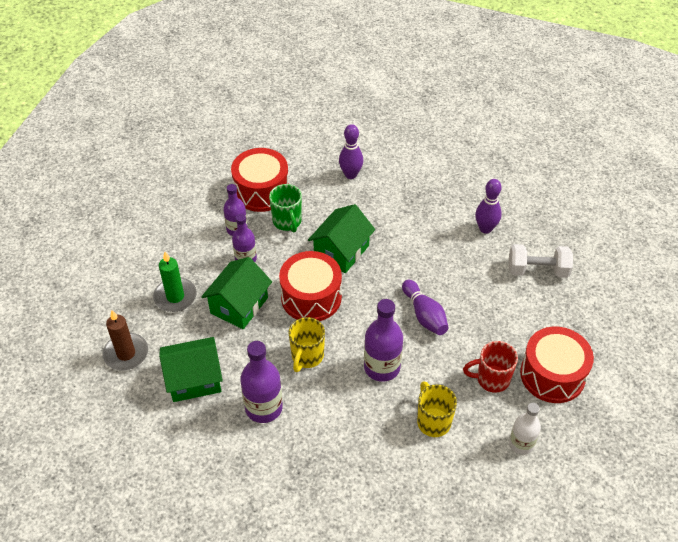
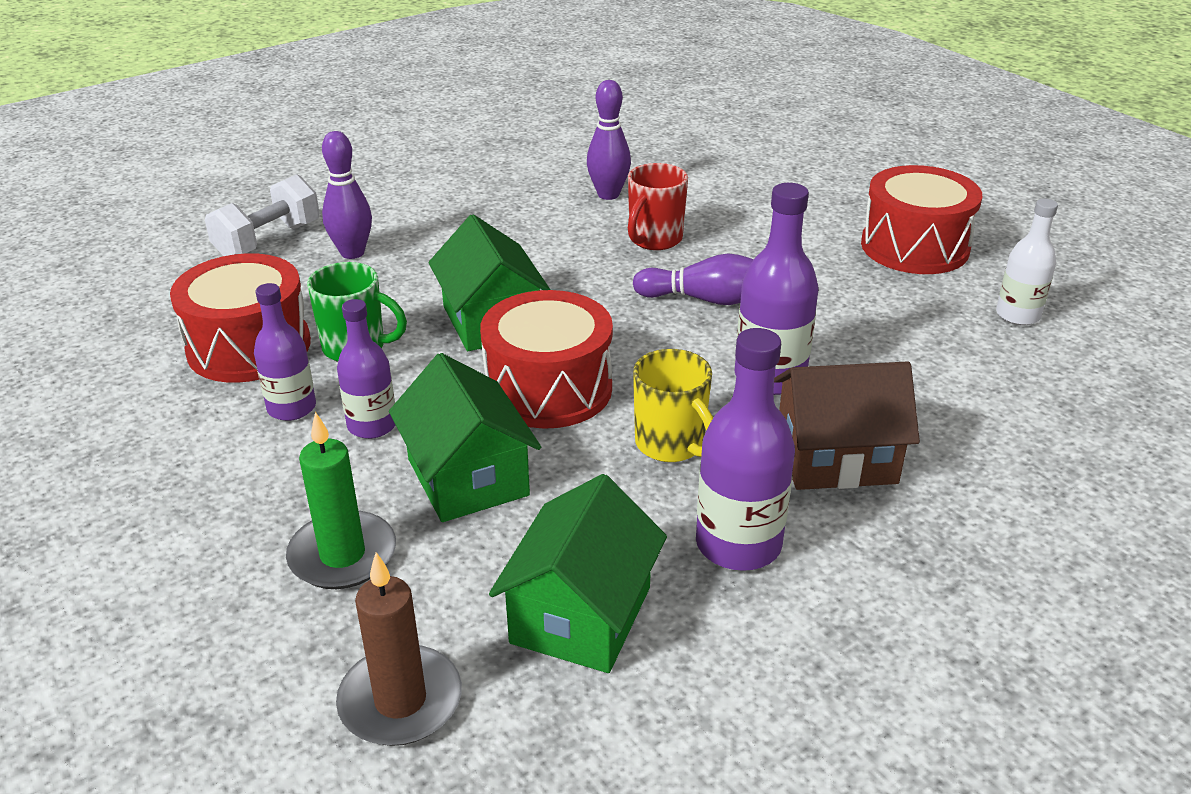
camera: 55 degrees left, 15 degrees down
yellow mug [417,381,457,437] -> none
red mug [463,341,518,393] -> red mug moved to [628,163,688,250]
white dumbbell [509,244,573,278] -> white dumbbell moved to [205,174,320,256]
none -> brown house [774,361,920,490]

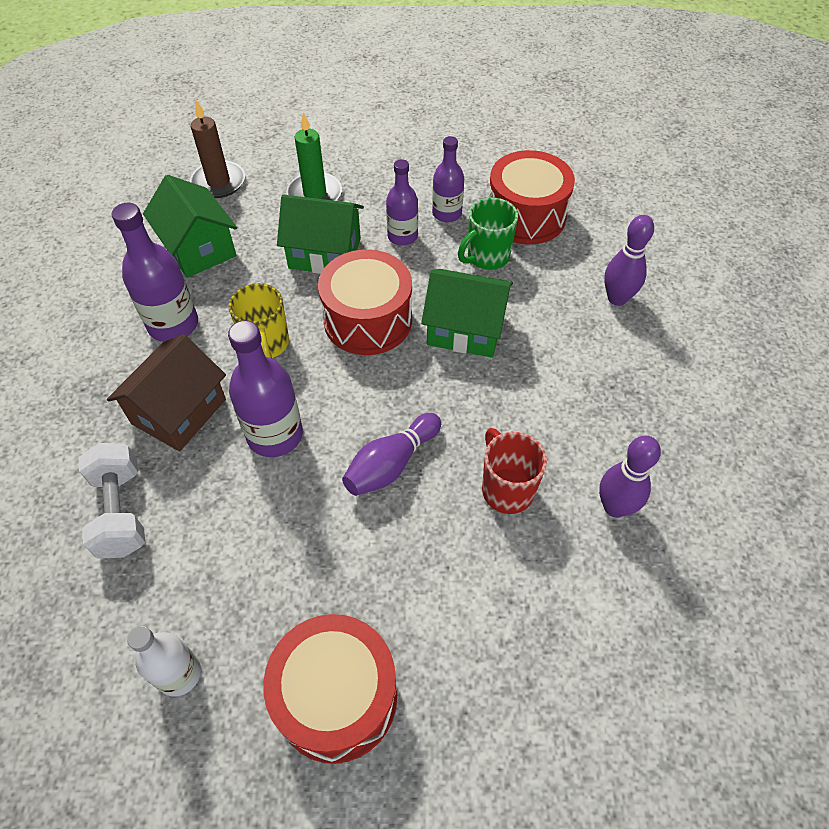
camera: 125 degrees right, 20 degrees up
white dumbbell [205,174,320,256] -> white dumbbell moved to [78,443,145,559]
yellow mug [633,349,713,462] -> yellow mug turned 105 degrees counterclockwise [229,283,289,359]

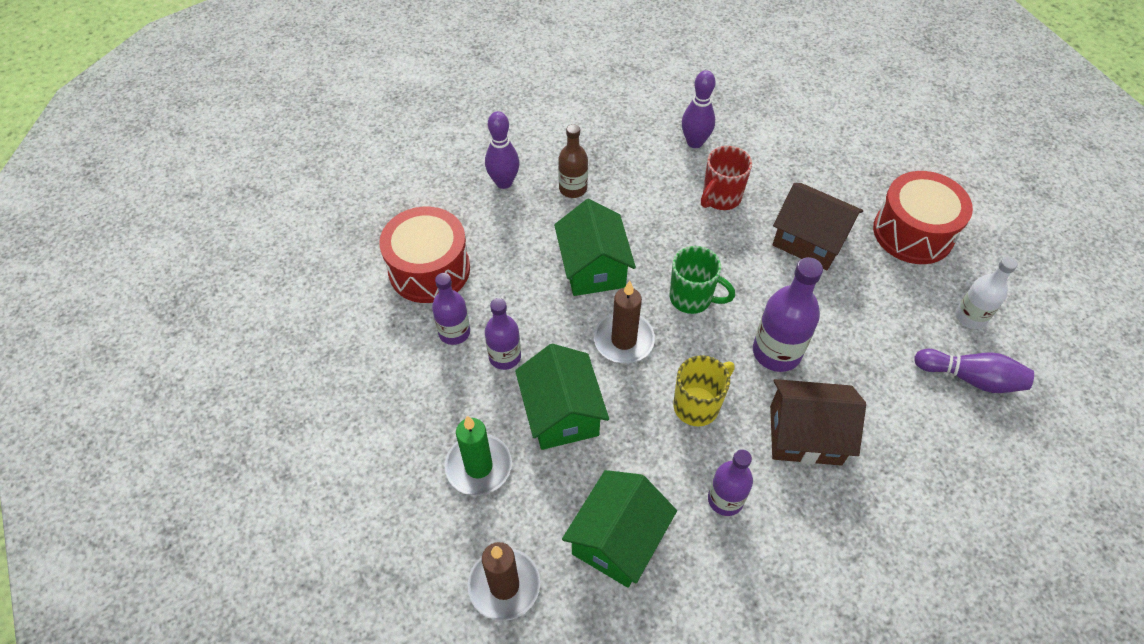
camera: 115 degrees left, 0 degrees up
white dumbbell [78,443,145,559] -> none
purple bottle [111,203,198,342] -> purple bottle [708,449,753,516], size x0.65
red drum [318,249,412,355] -> brown candle [594,281,655,364]
purple bowling pin [342,413,441,496] -> purple bowling pin moved to [914,349,1034,393]
green mug [458,198,518,270] -> green mug moved to [670,246,735,314]
none -> brown bottle [558,124,588,198]
none -> brown house [772,183,863,270]

